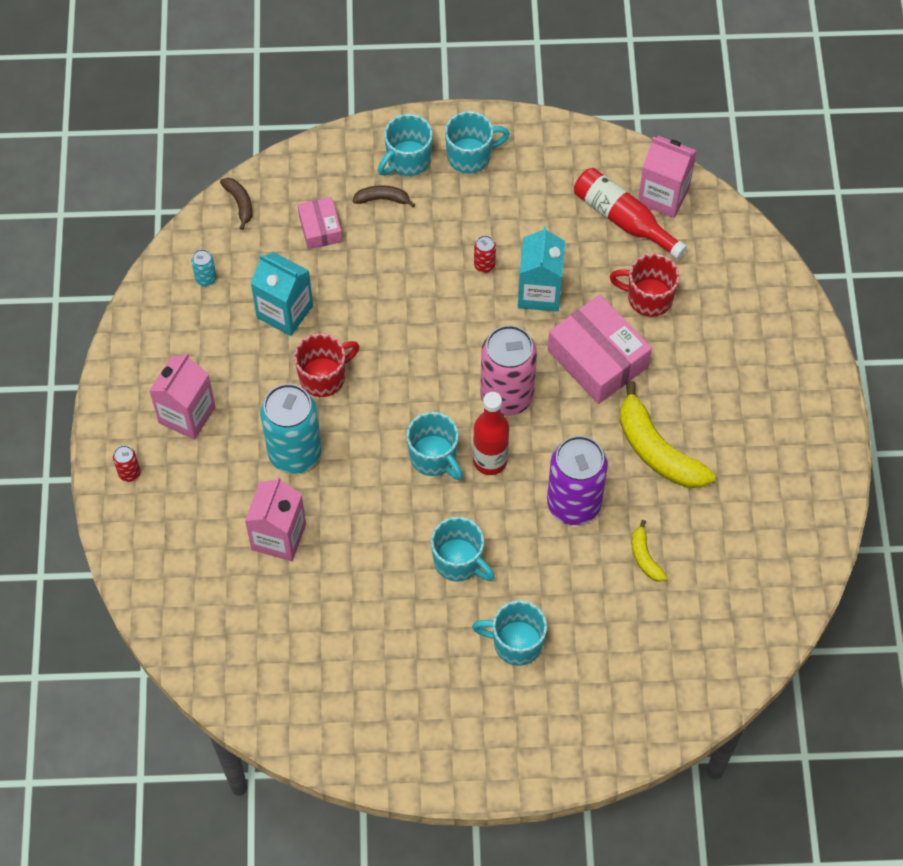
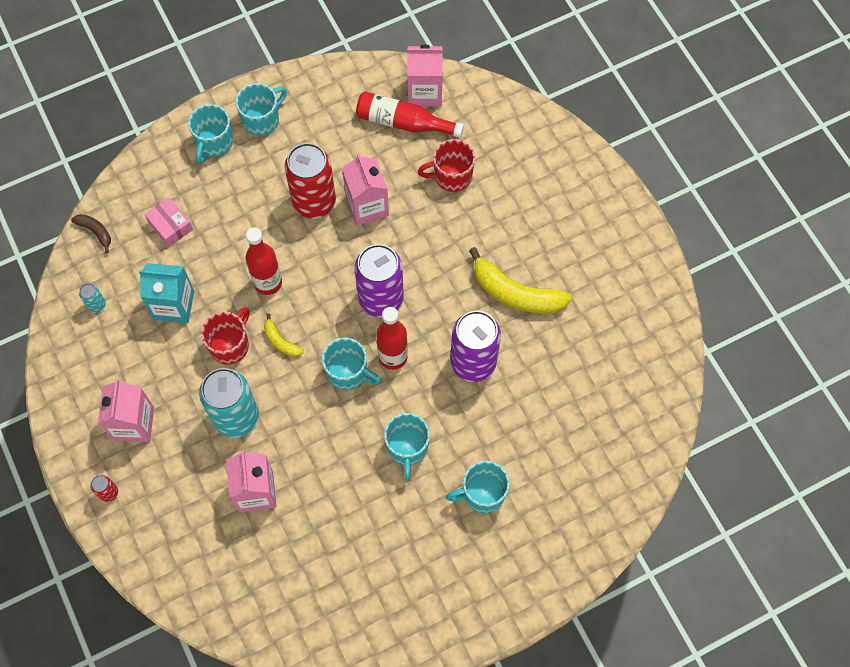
camera: 25 degrees left, 5 degrees up
brown banana [353,185,416,208] -> none
turquoise mug [431,517,495,582] -> turquoise mug turned 75 degrees clockwise [384,413,430,480]
red can [474,235,496,273] -> red can [285,143,336,219], size x2.41
pink can [480,325,537,416] -> purple can [355,244,404,317]
turquoise carton [518,226,565,312] -> pink carton [342,153,389,226]
pink box [548,295,652,404] -> none
yellow banana [632,520,667,582] -> yellow banana moved to [264,313,304,357]
none -> red bottle [246,227,282,295]

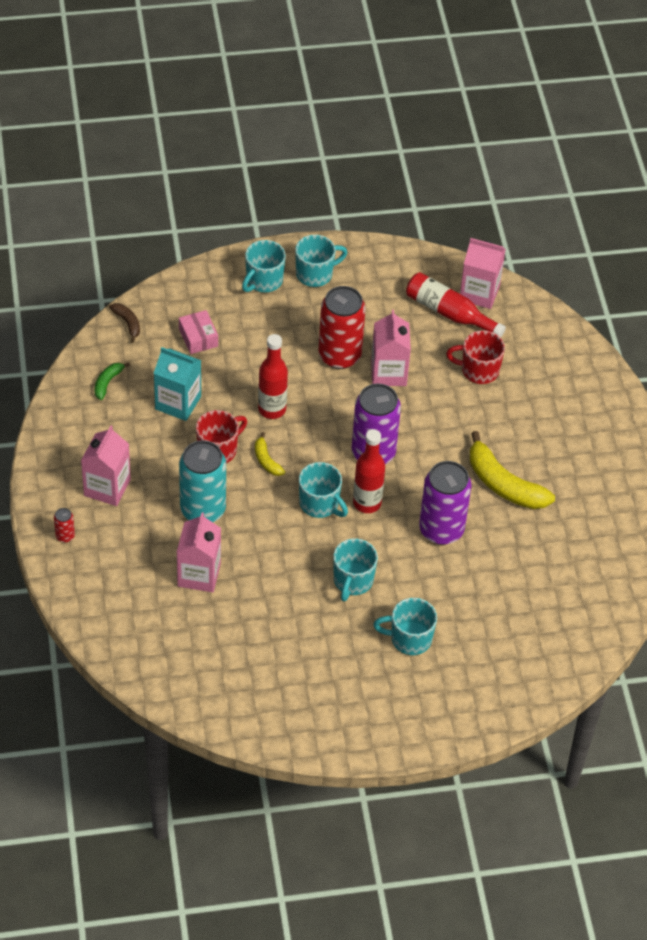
camera: 15 degrees right, 15 degrees down
turquoise can [79,283,106,313] -> green banana [95,362,130,400]

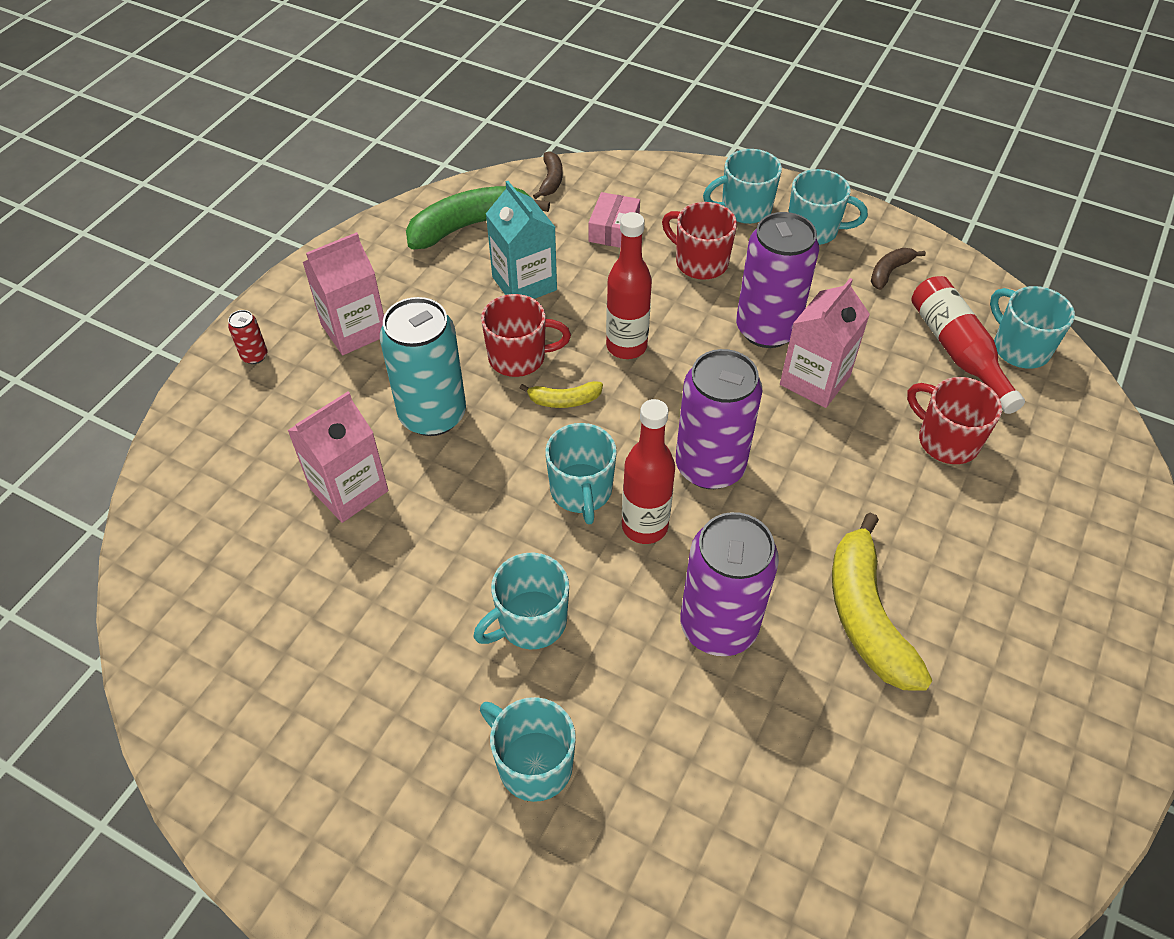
camera: 40 degrees right, 0 degrees up
green banana [95,362,130,400] -> green banana [406,186,550,249], size x2.04
yellow banana [255,432,285,476] -> yellow banana turned 105 degrees counterclockwise [520,381,603,408]
red can [318,286,366,369] -> purple can [736,212,819,348]
pink carton [460,238,506,309] -> turquoise mug [990,286,1075,369]
none -> red mug [662,202,737,280]
none -> brown banana [871,248,926,290]

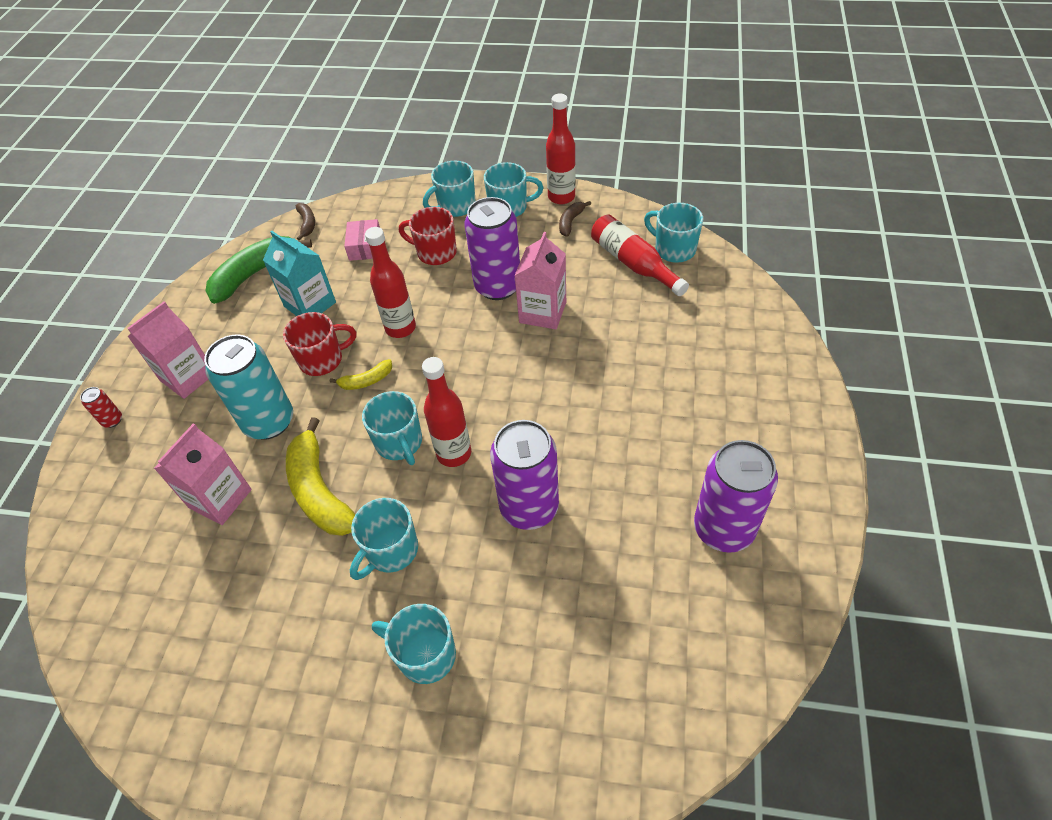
camera: 15 degrees left, 0 degrees up
purple can [676,349,762,489] -> purple can moved to [694,440,778,553]
yellow banana [832,512,933,690] -> yellow banana moved to [286,417,355,536]
red mug [907,377,1002,464] -> none
none -> red bottle [546,93,576,204]

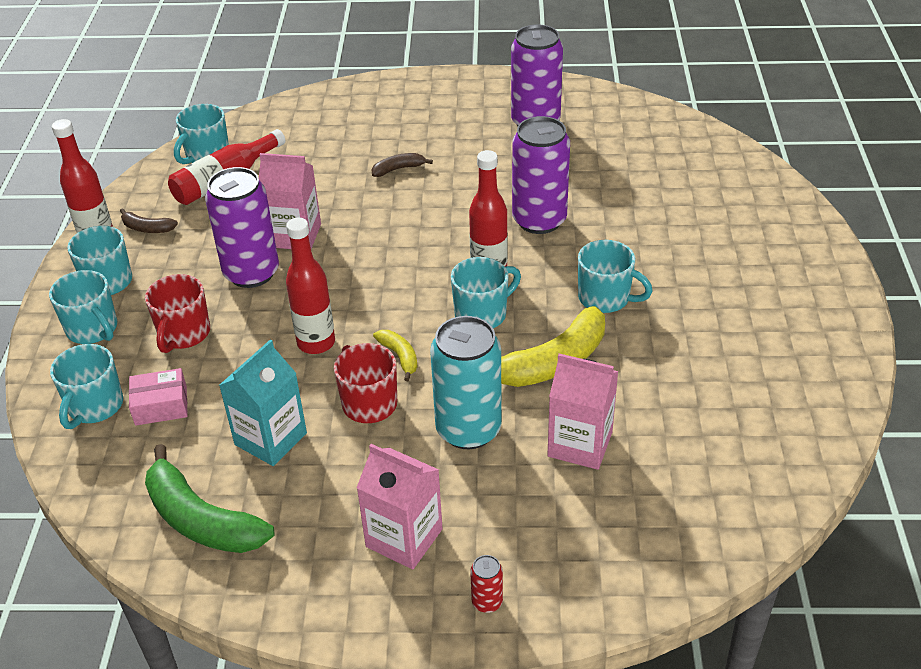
camera: 100 degrees left, 10 degrees down
brown banana [296,203,315,241] -> brown banana moved to [372,153,433,177]
turquoise mug [372,604,456,684] -> turquoise mug moved to [50,344,123,429]

